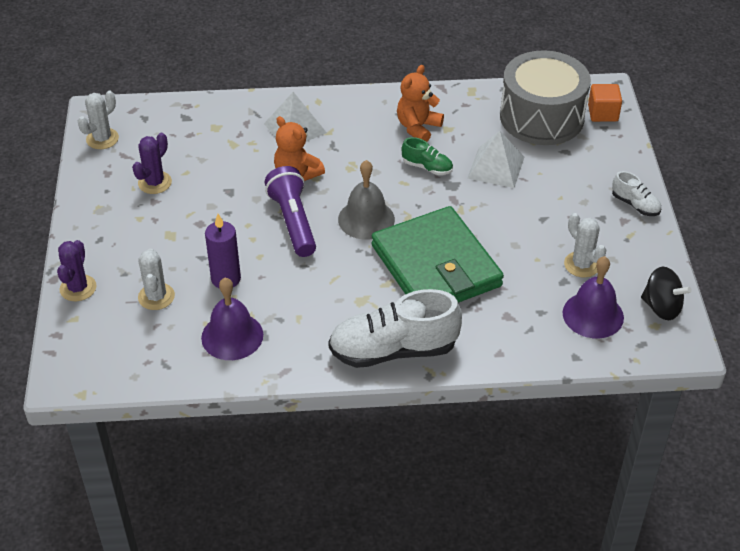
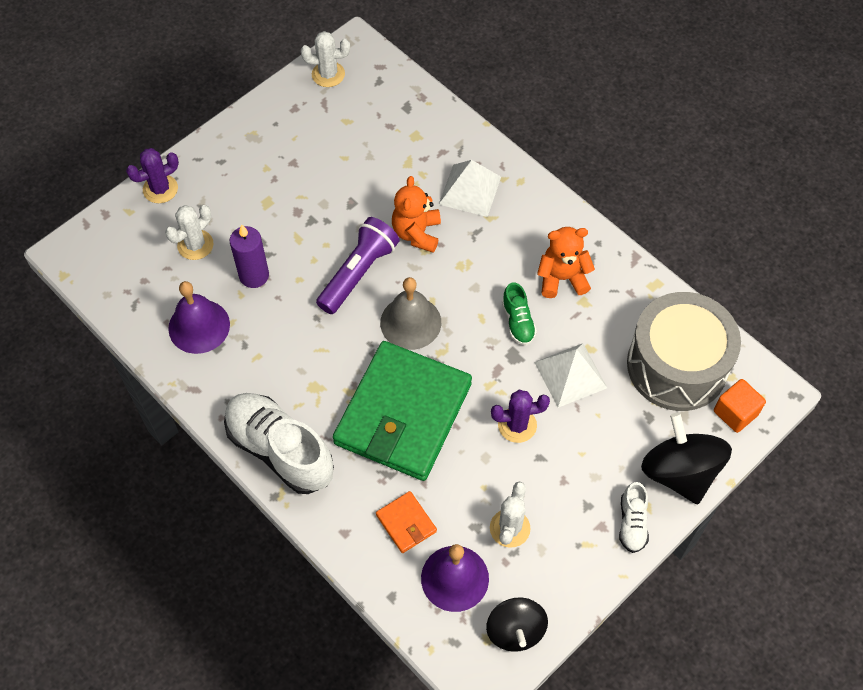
camera: 50 degrees right, 15 degrees up
purple cactus [132,133,172,194] -> purple cactus moved to [491,390,550,443]
none -> orange wallet [376,491,437,553]
none -> black spinning top [641,413,732,505]

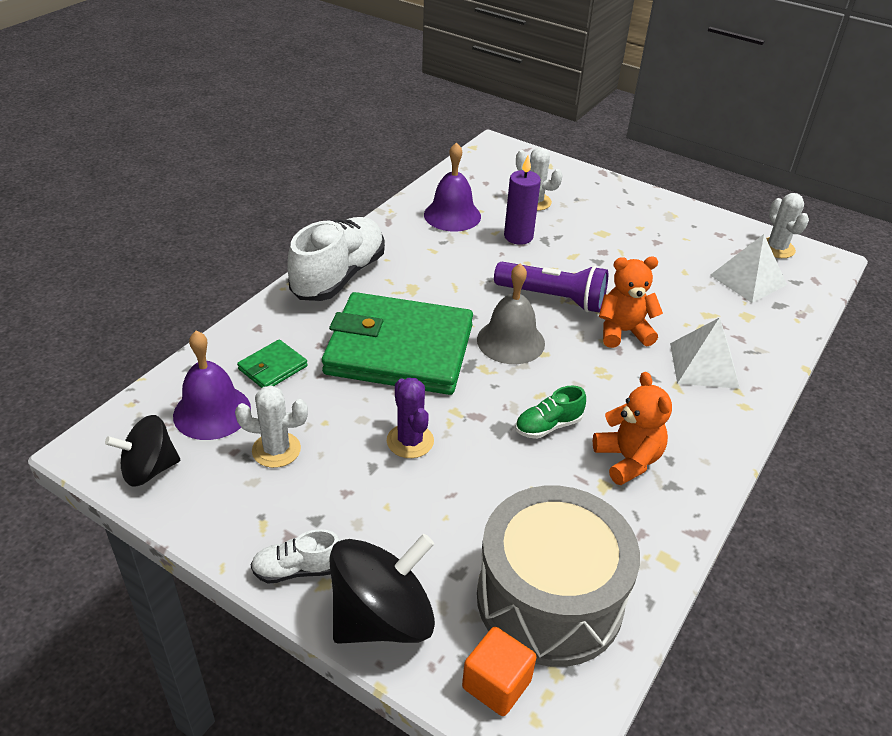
camera: 75 degrees right, 20 degrees down
purple cactus [126,148,179,203] -> none
orange wallet [376,491,437,553] -> green wallet [237,339,308,388]
white pyramid [534,344,607,408] -> white pyramid moved to [710,234,787,303]

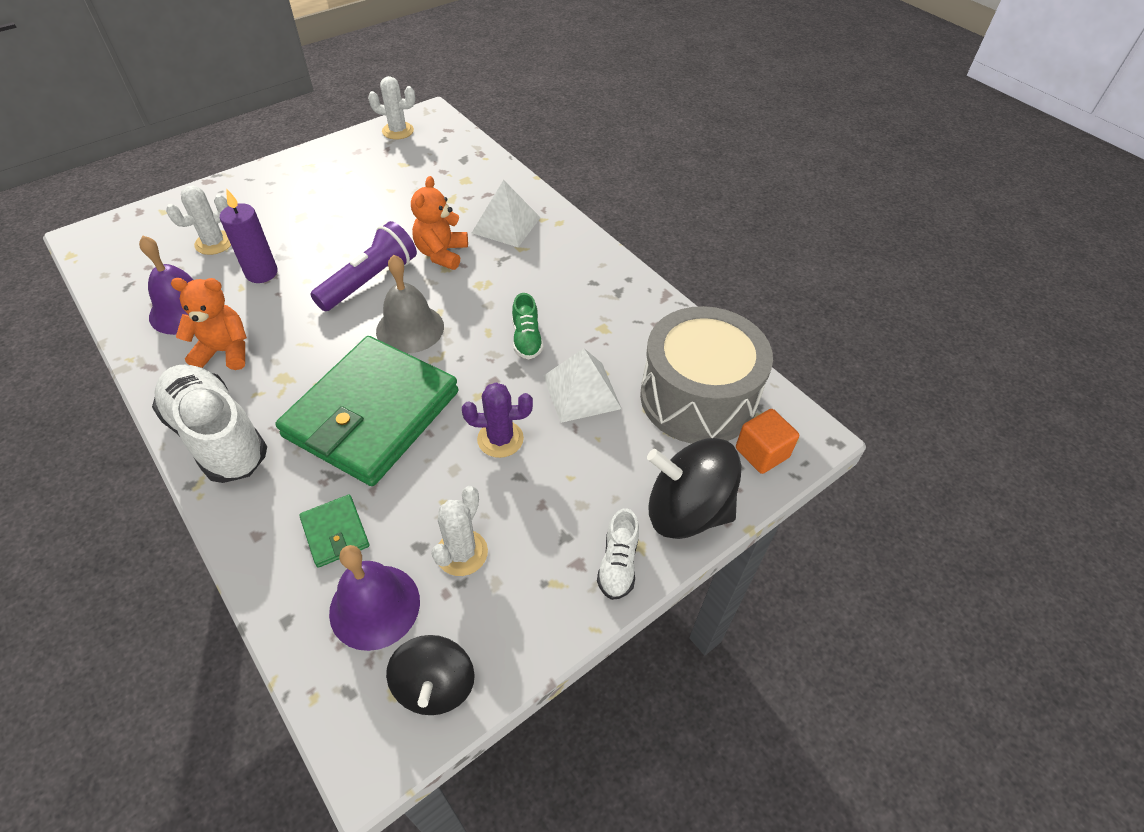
camera: 70 degrees left, 10 degrees up
black spinning top [329,534,435,644] -> black spinning top turned 60 degrees counterclockwise [647,438,741,539]
orange teddy bear [593,372,672,485] -> orange teddy bear moved to [171,278,247,370]
white pyramid [710,234,787,303] -> white pyramid moved to [543,348,622,423]

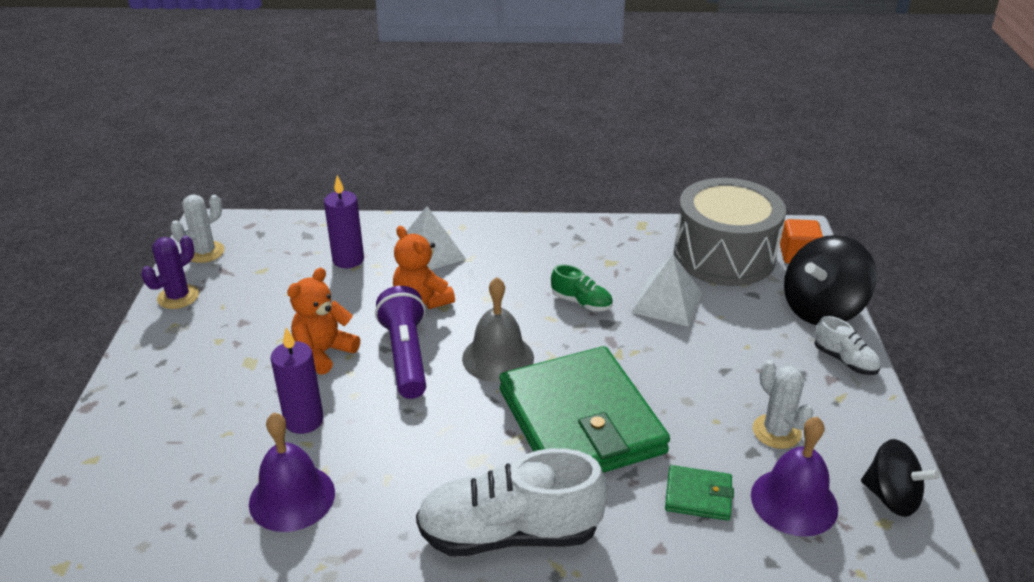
camera: 50 degrees left, 15 degrees down
white cactus [166,186,231,255] -> none
orange teddy bear [171,278,247,370] -> orange teddy bear moved to [287,268,360,375]
purple cactus [462,383,533,458] -> purple cactus moved to [141,235,199,309]
none -> purple candle [324,175,364,268]

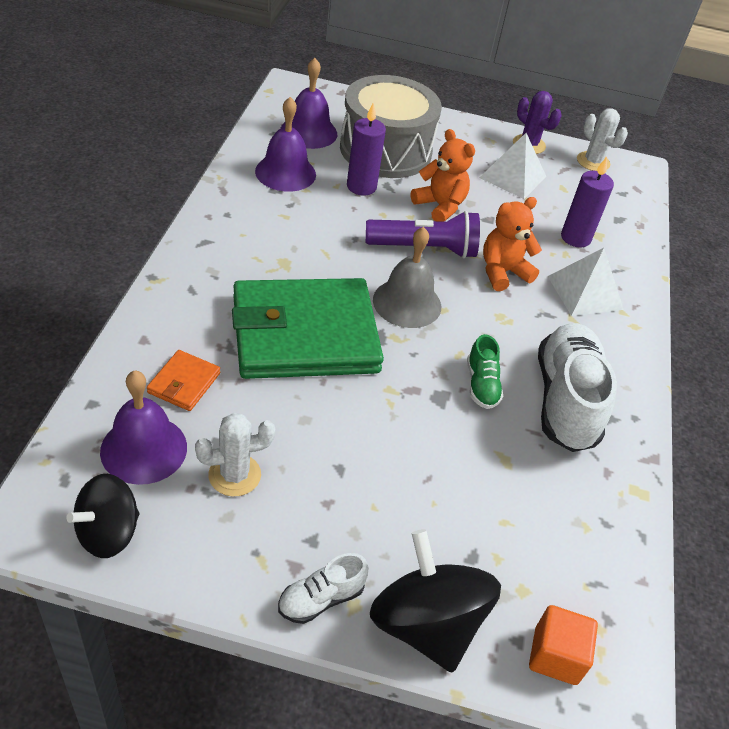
camera: 95 degrees right, 10 degrees up
white shoe [416,448,608,556] -> white shoe moved to [538,323,617,452]
green shoe [551,264,613,311] -> green shoe turned 45 degrees counterclockwise [467,334,503,409]
white pyramid [631,254,702,327] -> white pyramid moved to [479,133,546,199]
green wallet [665,465,734,521] -> orange wallet [147,350,220,411]
grey drum [674,178,786,286] -> grey drum moved to [340,75,442,178]
none -> purple bell [281,58,337,149]

